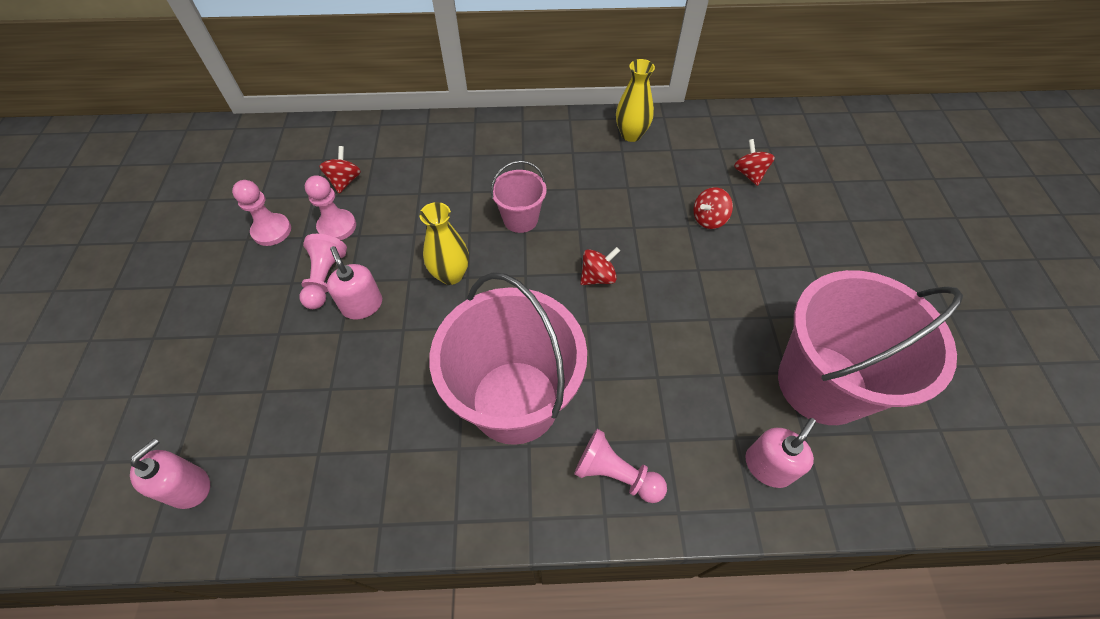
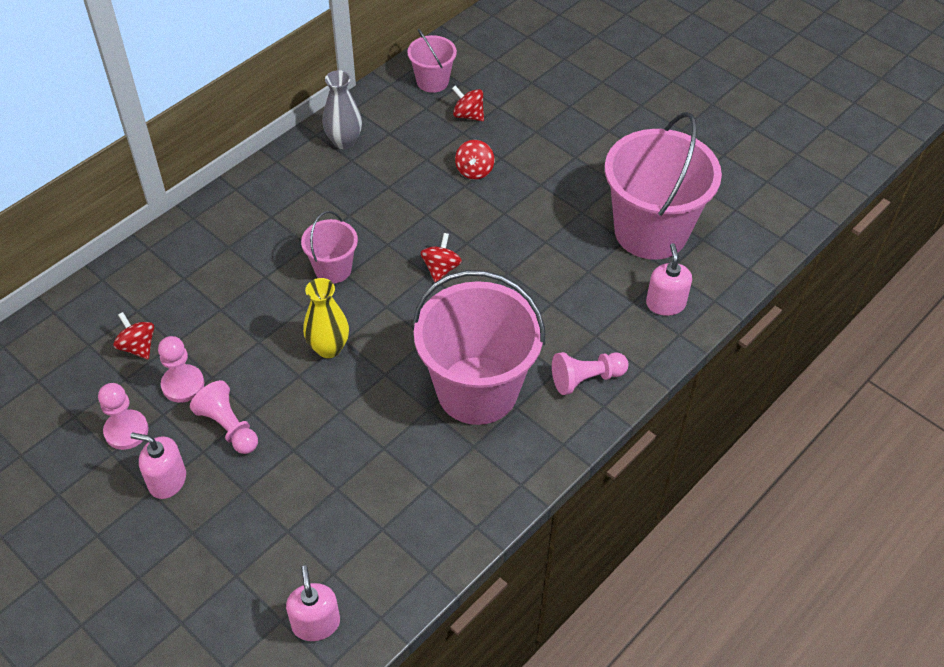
camera: 45 degrees left, 5 degrees down
pink soap dispenser [327,246,382,320] -> pink soap dispenser moved to [130,433,186,499]
yellow vase [616,59,655,142] -> grey vase [322,70,362,149]
none -> pink bucket [407,29,457,93]

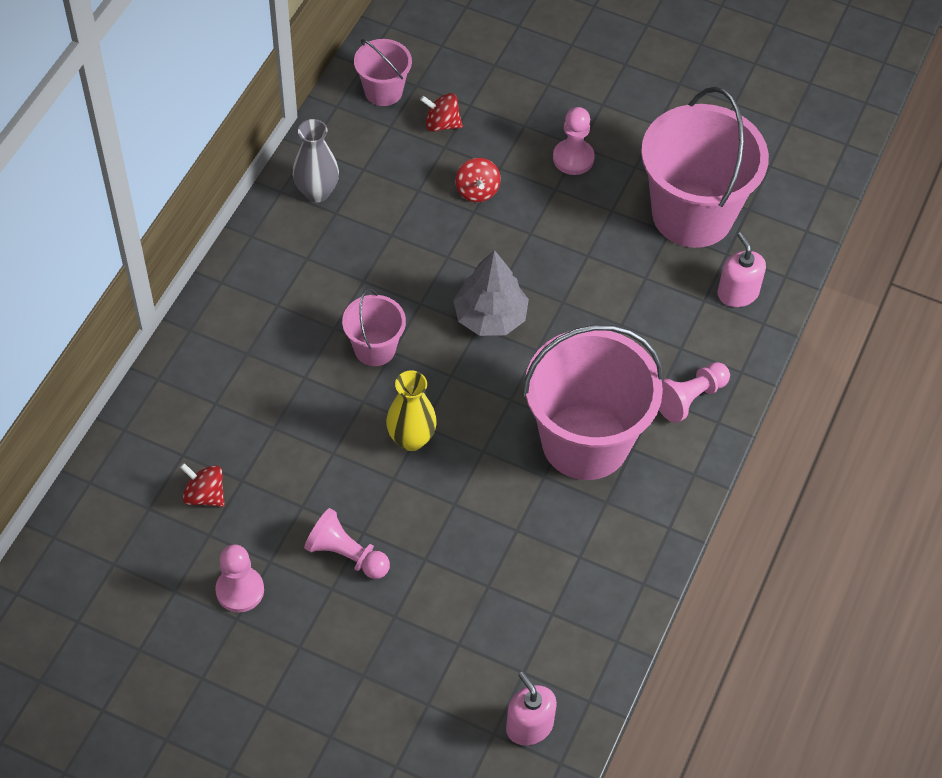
camera: 20 degrees left, 5 degrees up
pink soap dispenser [130,433,186,499] -> none
pink pawn [158,336,204,403] -> pink pawn moved to [553,107,595,175]
red spinning top [420,233,462,282] -> grey tree [453,250,529,336]

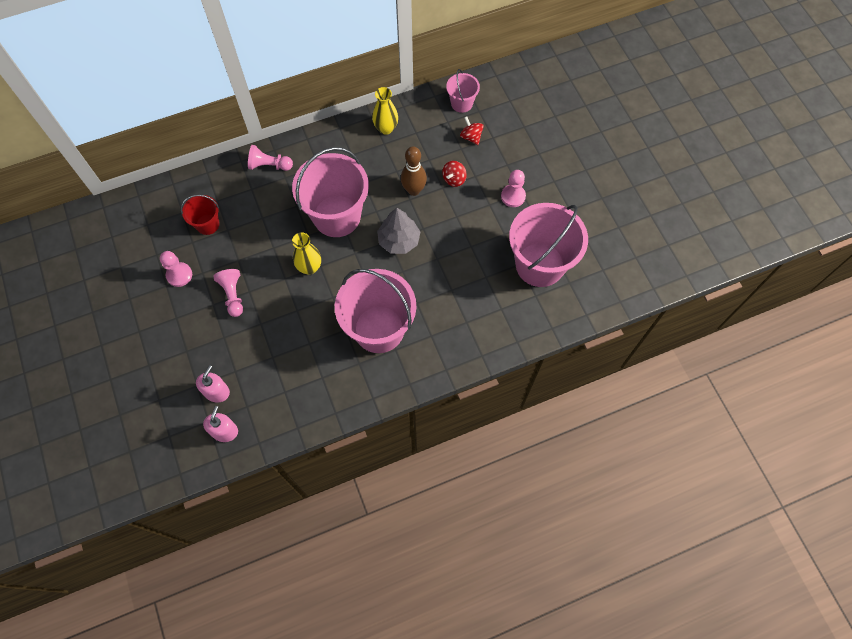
camera: 45 degrees right, 10 degrees up
red spinning top [180,463,225,507] -> red bucket [181,195,220,235]
grey vase [293,119,339,202] -> yellow vase [372,87,398,135]
pink bucket [342,289,406,366] -> pink bucket [292,147,369,237], size x2.06
pink pawn [659,362,730,423] -> pink pawn moved to [248,145,293,171]
pink soap dispenser [717,232,766,307] -> pink soap dispenser moved to [196,365,230,403]
none -> brown bowling pin [401,146,427,196]

